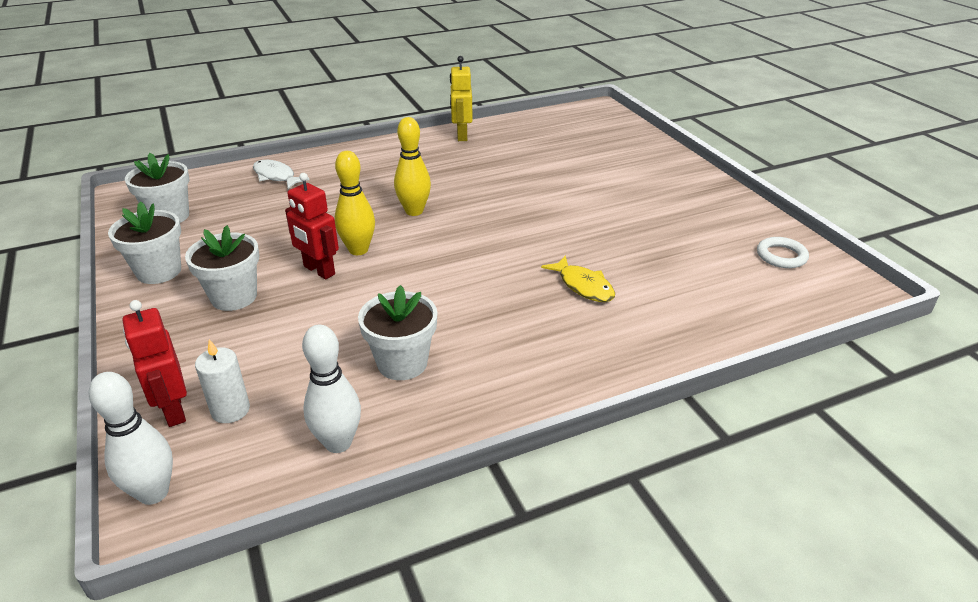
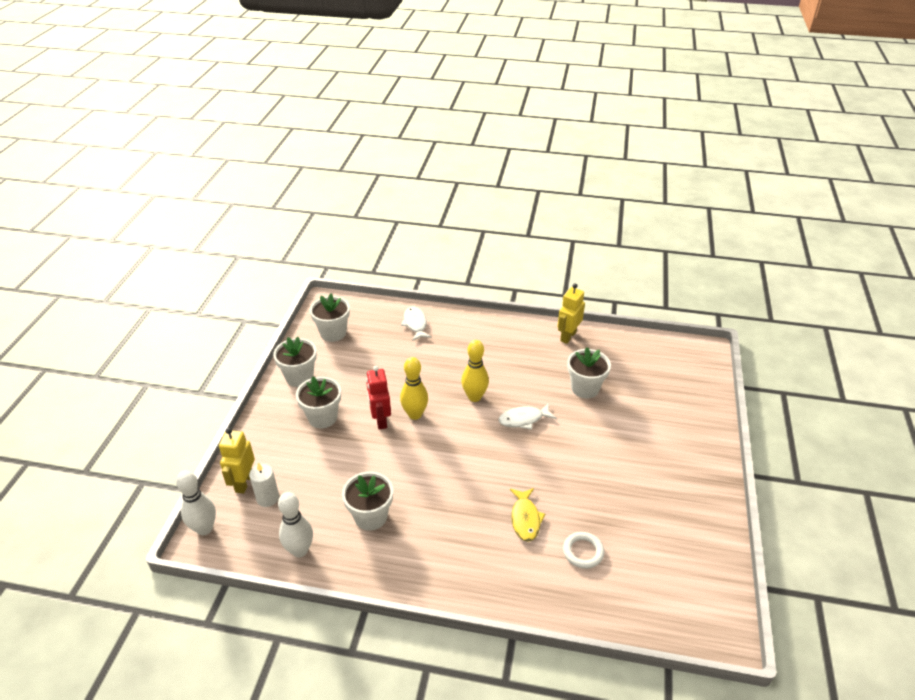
camera: 35 degrees right, 5 degrees up
red robot [122,300,187,427] -> yellow robot [219,428,255,493]
white ring [757,237,809,268] -> white ring moved to [563,532,604,569]
none -> white fish [499,403,557,430]
none -> white flower pot [567,347,611,398]

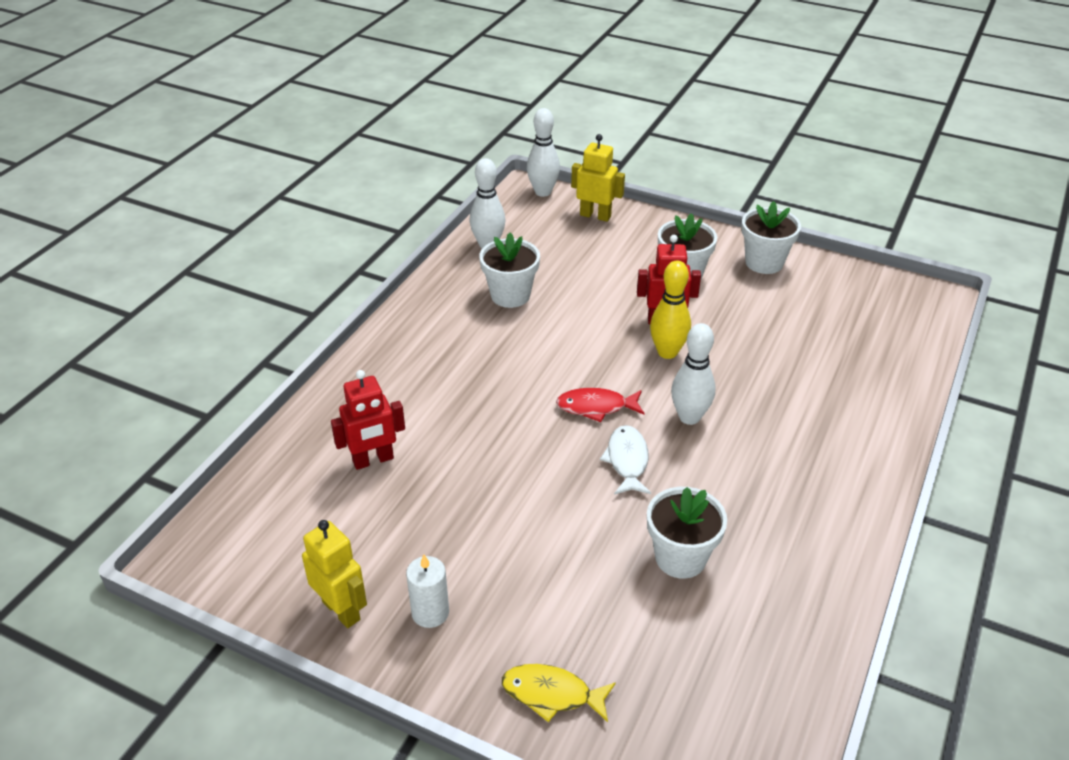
camera: 105 degrees right, 0 degrees up
white candle [249,463,279,507] -> white candle moved to [406,555,449,628]
white flower pot [310,294,350,342] -> none
white fish [401,307,431,341] -> none
yellow bowling pin [461,340,489,402] -> white bowling pin [671,323,716,425]
yellow fish [510,488,545,542] -> yellow fish moved to [502,664,616,722]
yellow robot [557,283,585,344] -> yellow robot moved to [302,520,367,628]
white ring [563,532,604,569] -> red robot [331,370,405,470]
none -> red fish [556,388,645,422]

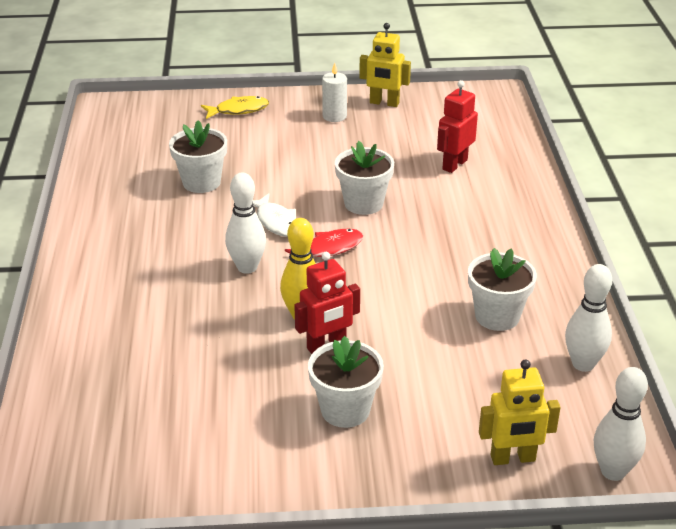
camera: 150 degrees right, 5 degrees down
white flower pot [741,201,801,274] -> white flower pot moved to [335,141,394,215]

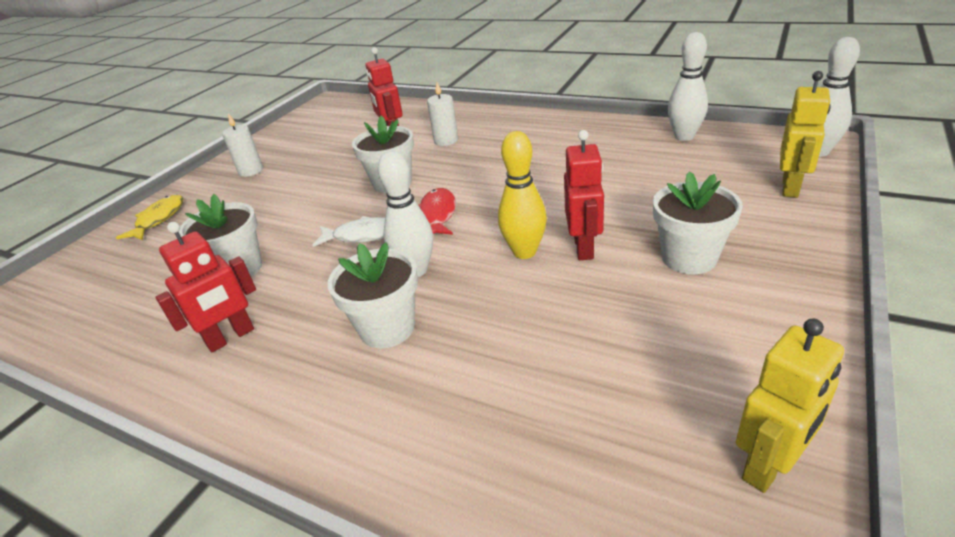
camera: 55 degrees left, 0 degrees up
yellow robot [359,23,411,107] -> yellow robot moved to [736,318,844,493]
white flower pot [468,248,537,331] -> white flower pot moved to [327,242,418,348]
none -> red robot [156,222,256,352]
none -> white candle [427,82,458,146]

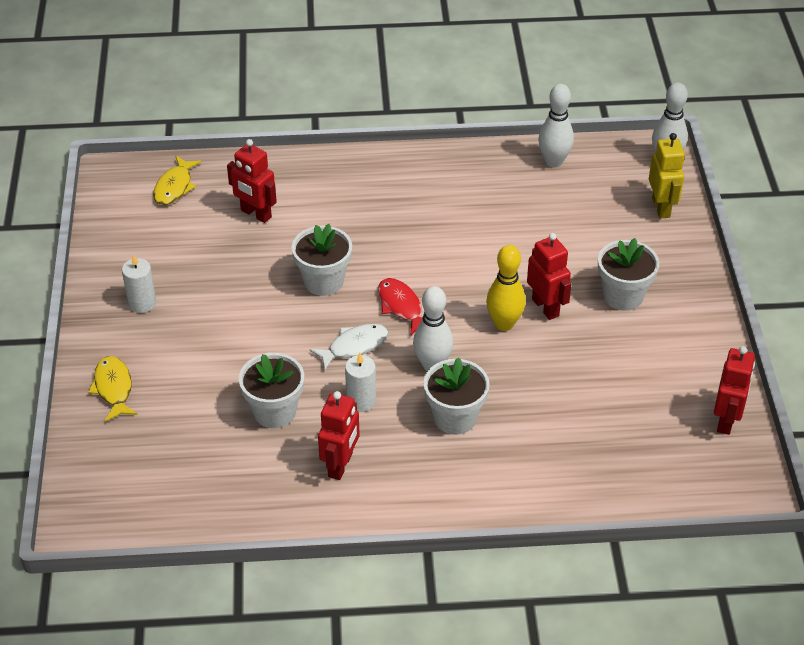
camera: 35 degrees left, 10 degrees up
white candle [427,82,458,146] -> white candle moved to [345,353,376,412]
yellow robot [736,318,844,493] -> red robot [714,346,755,435]
none -> yellow fish [153,156,201,205]

